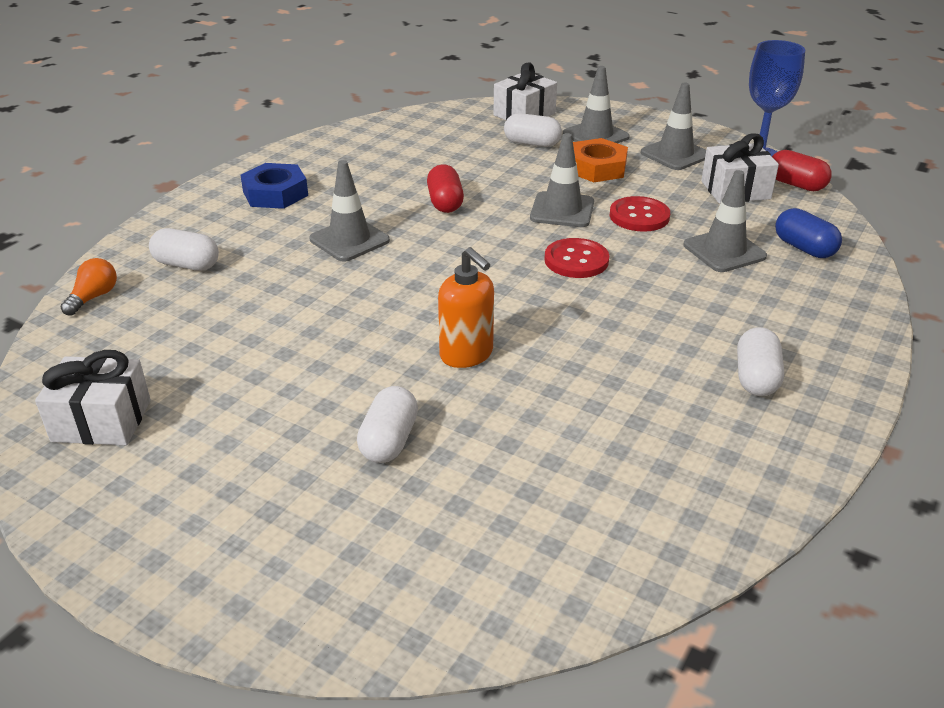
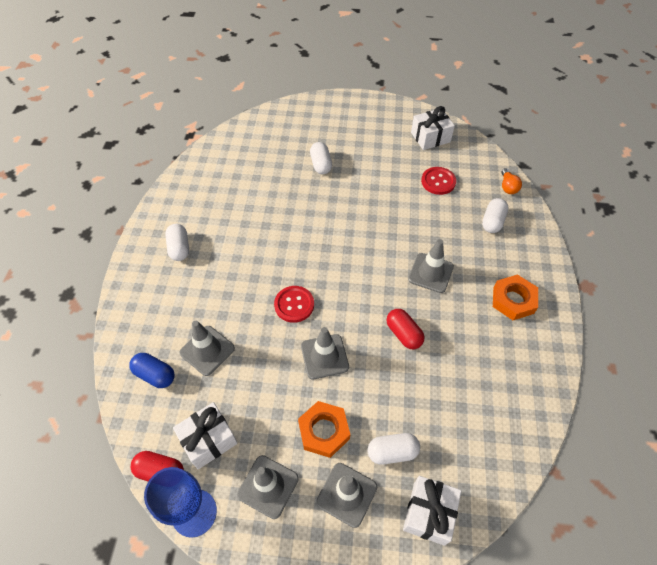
camera: 155 degrees right, 20 degrees up
white capsule [149,228,219,271] -> white capsule turned 60 degrees counterclockwise [482,198,508,233]
blue nut [240,163,308,209] -> orange nut [493,274,538,320]
orange soap dispenser [438,247,494,368] -> none
red button [610,196,670,232] -> red button moved to [421,167,456,195]

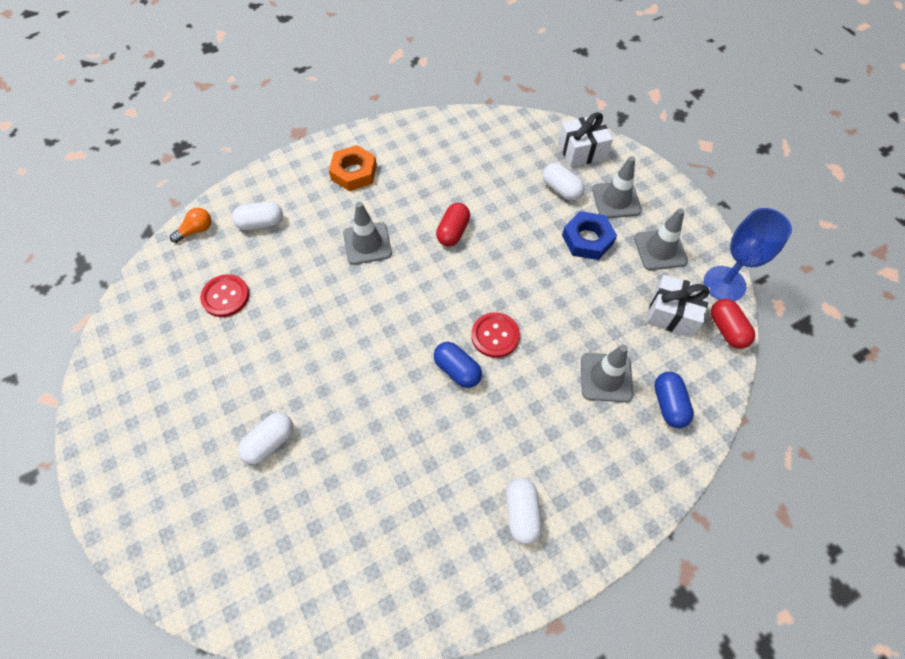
camera: 125 degrees left, 5 degrees up
white capsule [165,224,189,261] -> white capsule turned 45 degrees counterclockwise [506,478,542,544]
orange nut [298,401,350,458] -> blue nut [562,211,617,260]
grey traffic cone [301,327,349,380] -> none
white gift [411,106,455,150] -> none
none -> blue capsule [434,342,482,388]

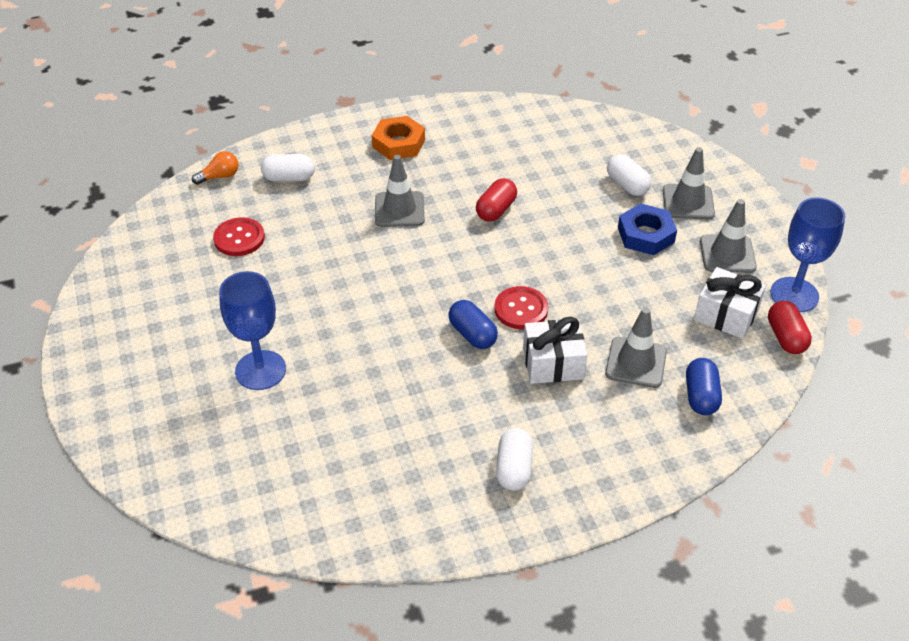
camera: 10 degrees right, 15 degrees down
white capsule [238,413,293,464] -> blue goblet [219,271,286,390]
white gift [558,112,613,167] -> white gift moved to [523,317,587,384]

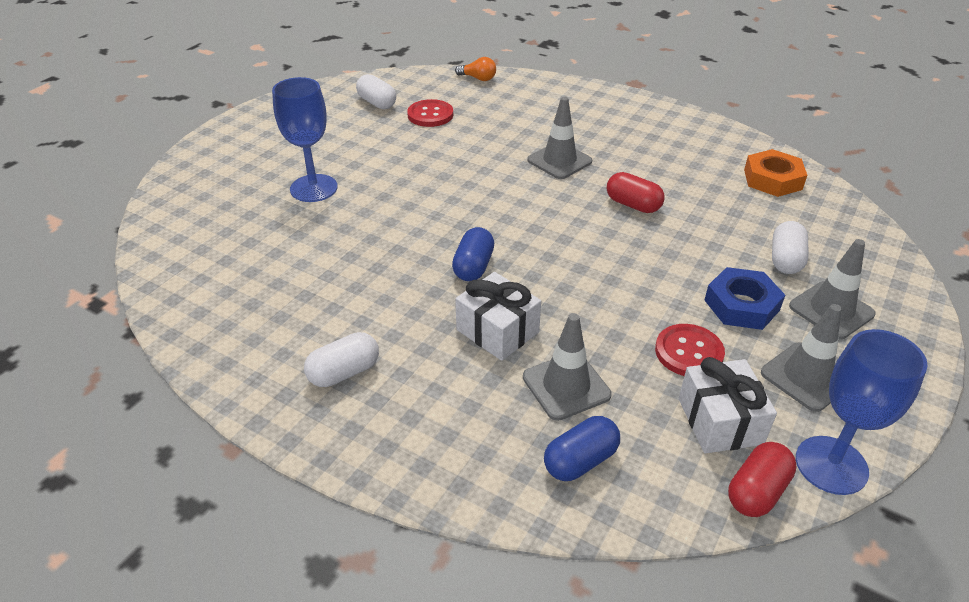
camera: 50 degrees right, 5 degrees down
white capsule [261,154,315,182] -> white capsule moved to [356,74,396,109]
orange nut [372,116,425,160] -> orange nut moved to [744,149,807,197]
red capsule [476,178,517,222] -> red capsule turned 45 degrees clockwise [607,172,665,213]
red button [495,286,548,329] -> red button moved to [655,324,725,376]

